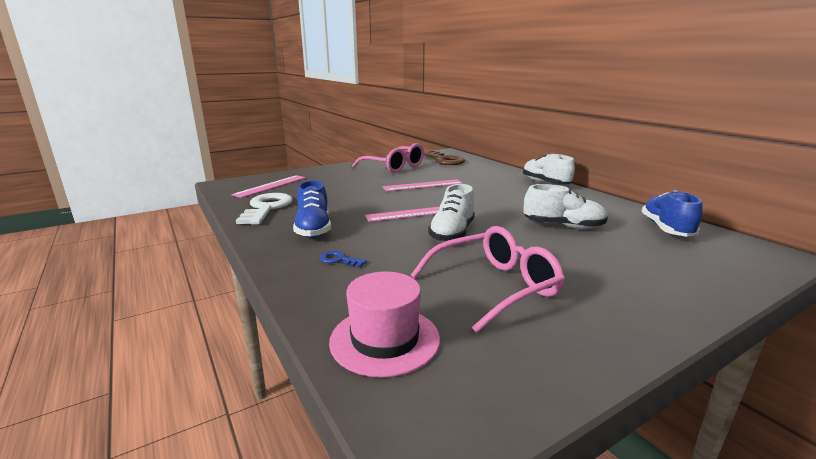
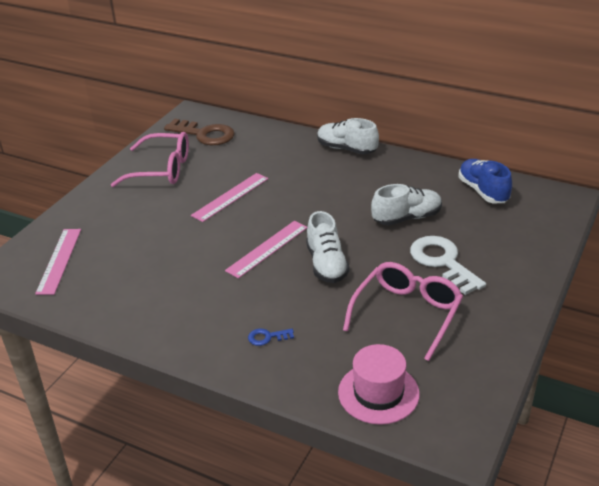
camera: 30 degrees left, 15 degrees up
white key [236,193,293,225] -> white key moved to [410,236,486,295]
blue shoe [293,180,331,238] -> none

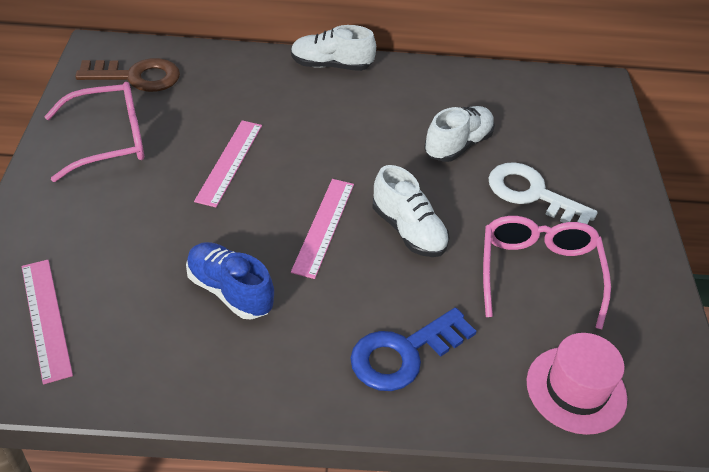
camera: 30 degrees left, 10 degrees up
blue key [248,329,294,346] -> blue key [350,307,476,391], size x2.24
blue shoe [458,159,512,203] -> blue shoe moved to [186,242,274,320]

